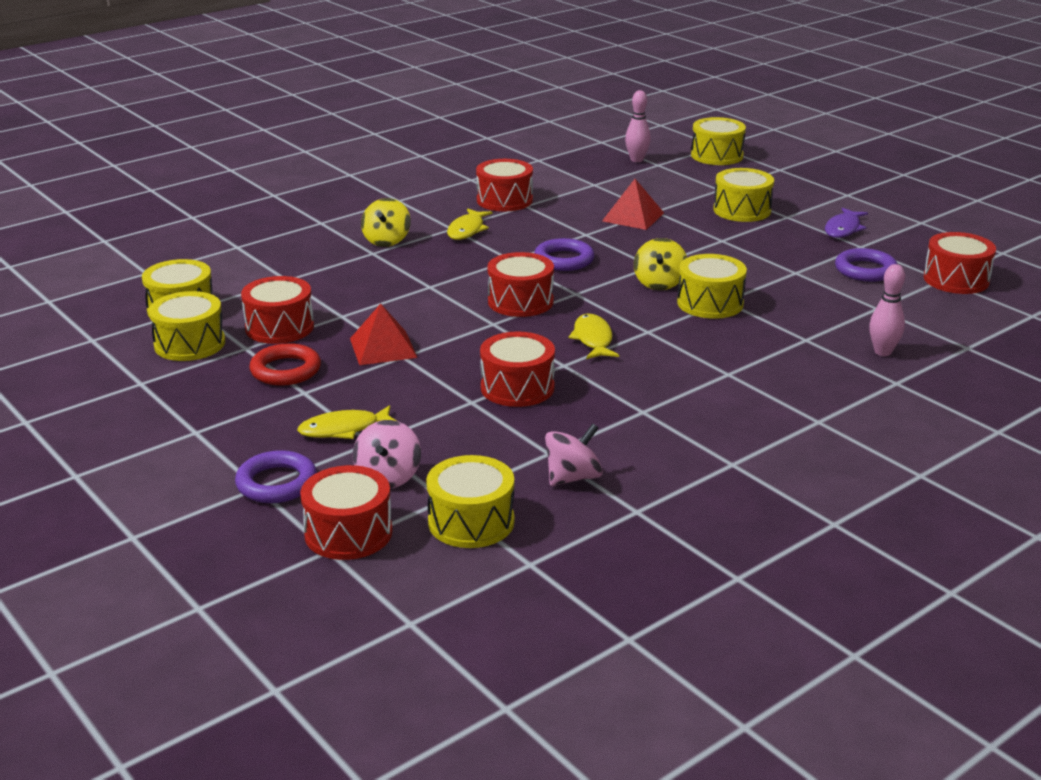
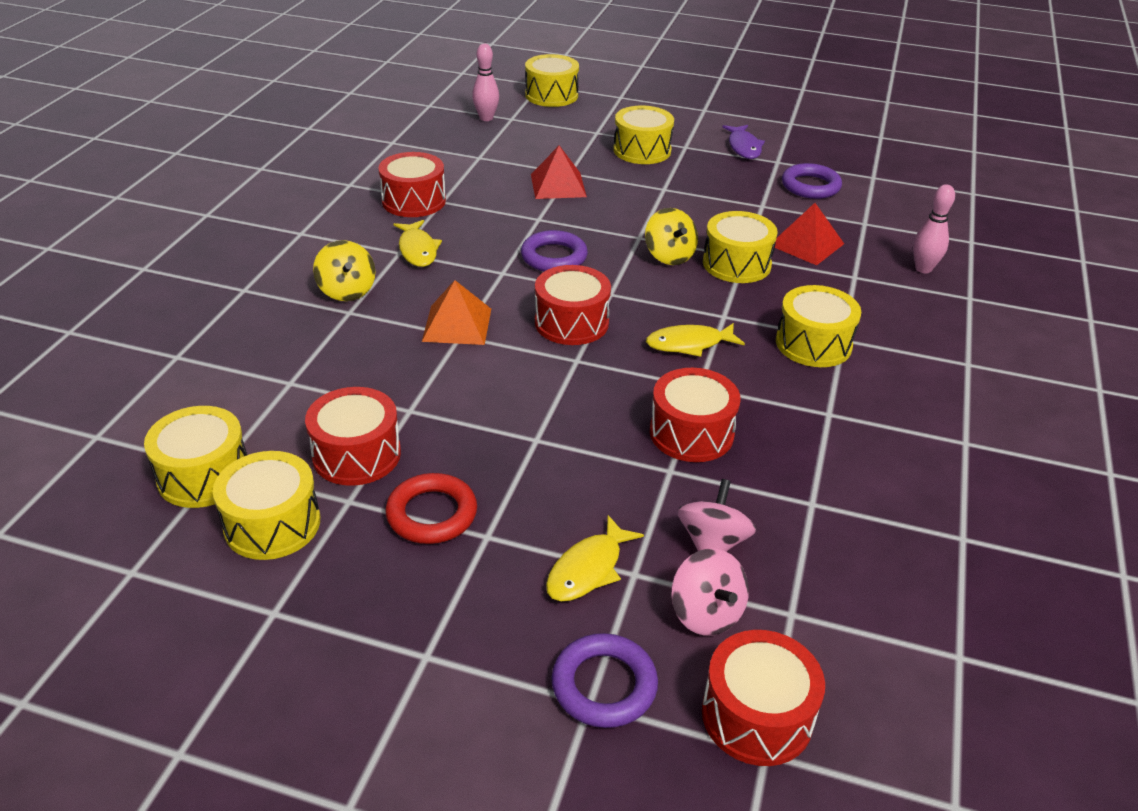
camera: 35 degrees left, 10 degrees up
red pyramid [350,303,417,365] -> red pyramid moved to [775,203,844,265]
yellow drum [426,455,515,548] -> yellow drum moved to [776,285,861,367]
pink spinning top [545,423,603,486] -> pink spinning top moved to [677,479,757,551]
yellow fish [569,313,619,359] -> yellow fish turned 60 degrees counterclockwise [646,323,745,357]
red drum [924,232,996,294] -> none
none -> orange pyramid [422,280,491,345]

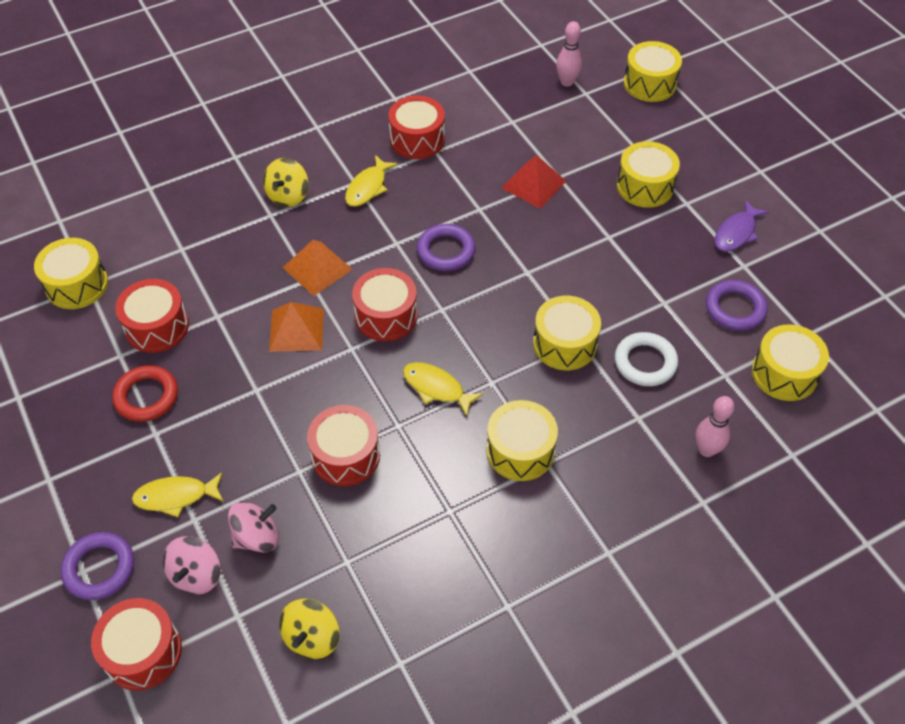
camera: 45 degrees right, 15 degrees up
yellow drum [213,451,320,560] -> yellow drum moved to [752,324,829,401]
yellow spinning top [645,208,698,265] -> yellow spinning top moved to [279,599,340,659]
red pyramid [775,203,844,265] -> white ring [615,332,678,386]
none -> orange pyramid [269,302,324,352]

